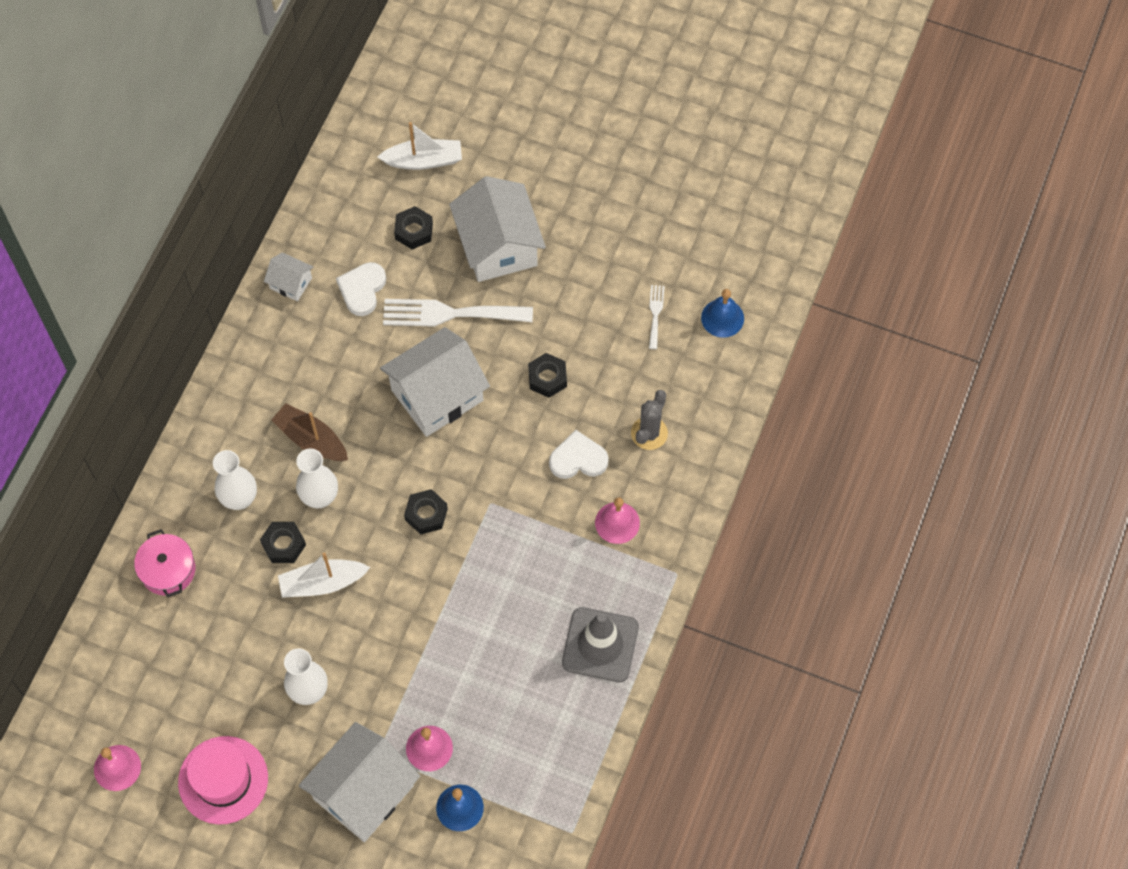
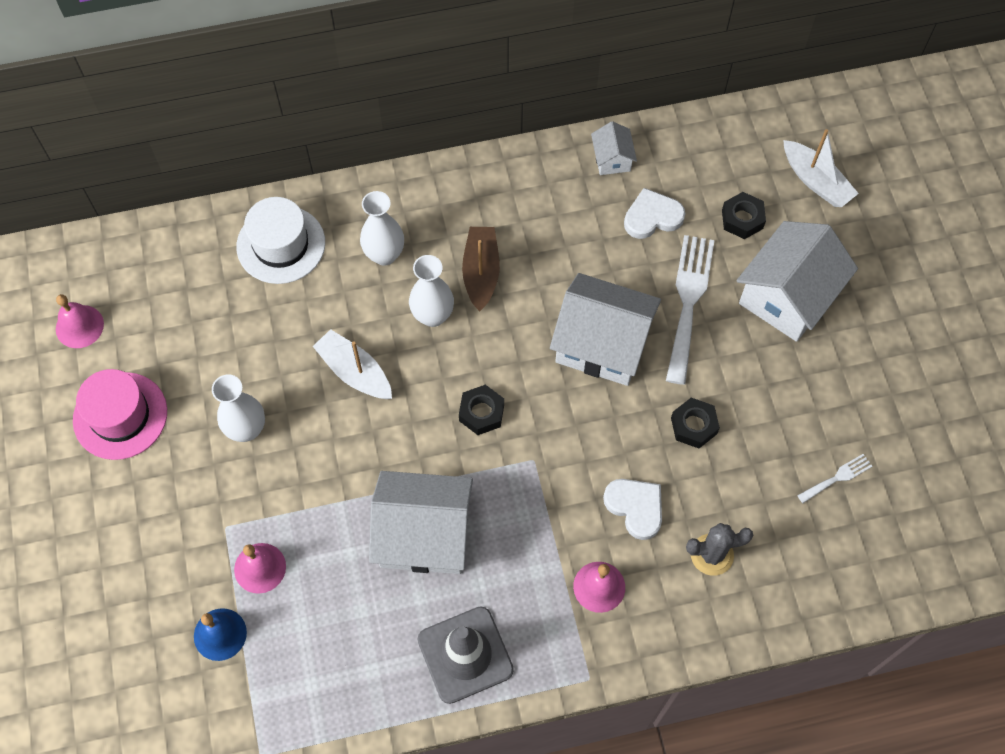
camera: 55 degrees right, 0 degrees up
pink pot [134,529,195,597] -> white hat [236,197,325,284]
black nut [260,522,306,563] -> none
white house [299,722,420,842] -> white house moved to [369,471,473,574]
white fork [383,299,533,327] -> white fork turned 45 degrees clockwise [666,235,715,385]
blue bell [701,289,744,338] -> none

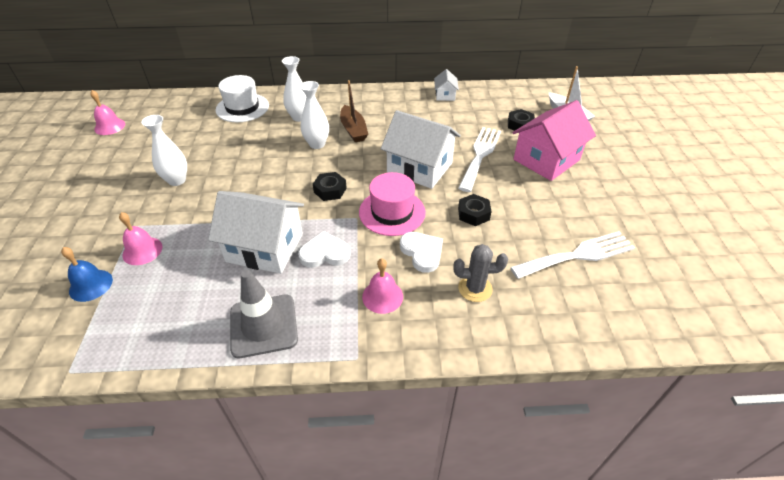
camera: 10 degrees right, 20 degrees down
pink hat [73,369,167,460] -> pink hat moved to [359,172,426,236]
white boat [313,329,392,399] -> none
brown boat [462,227,500,311] -> brown boat turned 150 degrees clockwise [340,80,368,142]
white heart [624,188,685,239] -> white heart moved to [298,231,351,268]
white house [736,221,858,342] -> pink house [512,100,596,181]
white fork [797,454,872,503] -> white fork [510,231,635,279], size x2.09

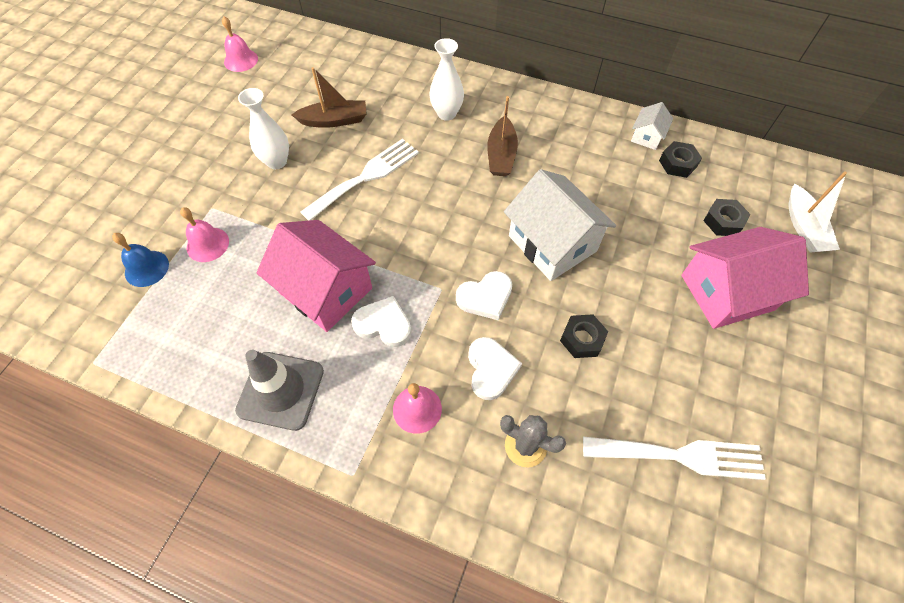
camera: 25 degrees right, 15 degrees up
white house [208,191,304,274] -> pink house [257,220,376,332]
white hat [216,75,269,122] -> none
white vase [300,81,329,149] -> none
black nut [313,172,347,201] -> black nut moved to [659,141,702,178]
pink hat [359,172,426,236] -> white heart [456,271,512,320]
white fork [458,127,501,192] -> white fork moved to [301,138,419,221]
none -> brown boat [292,67,367,128]

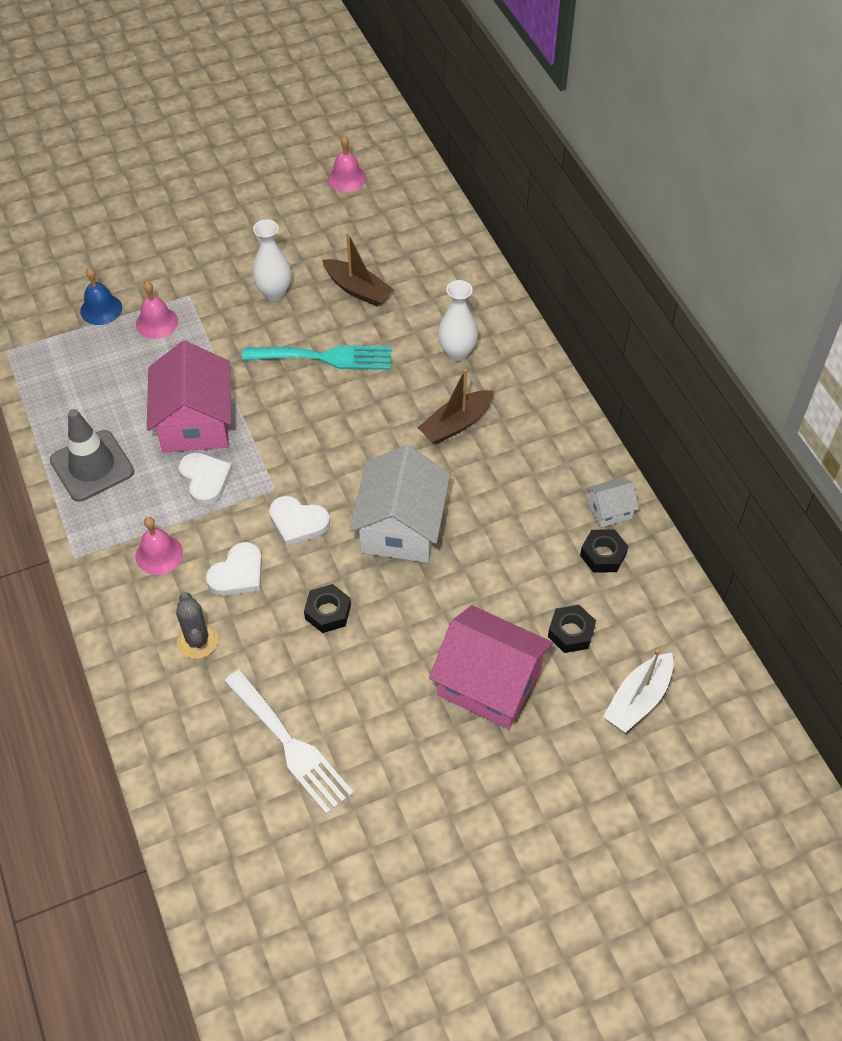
camera: 45 degrees right, 5 degrees down
white fork [301,138,419,221] -> turquoise fork [242,345,392,370]

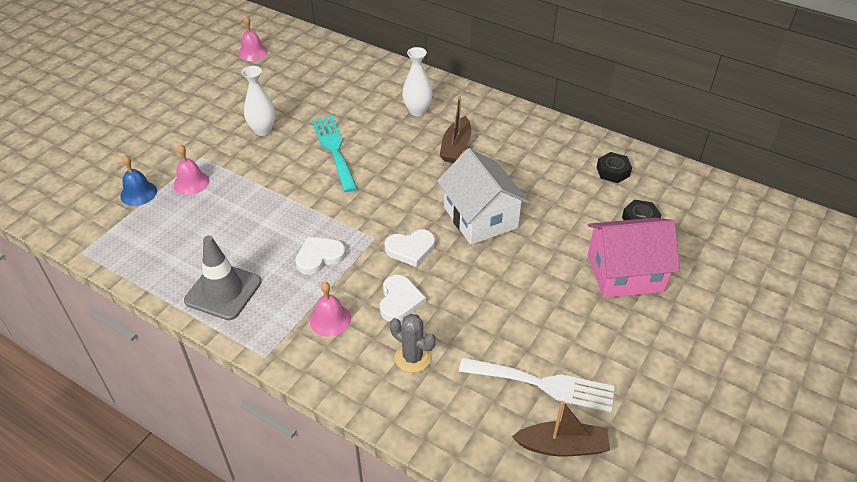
camera: 35 degrees left, 10 degrees down
pink house [147,341,231,452] -> none
white heart [178,452,233,505] -> white heart turned 60 degrees counterclockwise [295,236,346,275]
turquoise fork [242,345,392,370] -> turquoise fork turned 75 degrees counterclockwise [312,116,358,192]
black nut [304,584,351,633] -> none
brown boat [322,233,394,307] -> brown boat moved to [512,401,610,456]
white house [587,477,639,528] -> none
white boat [603,649,674,733] -> none

